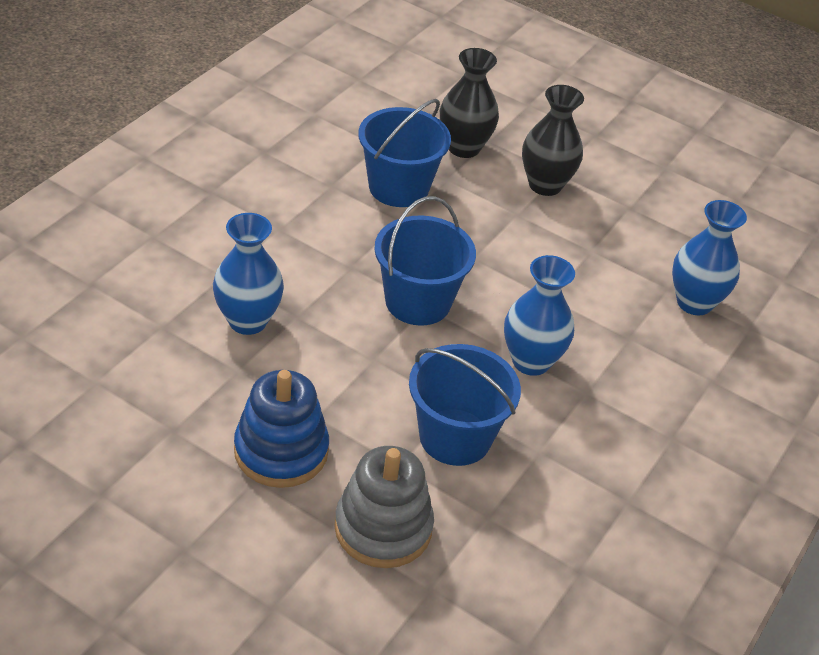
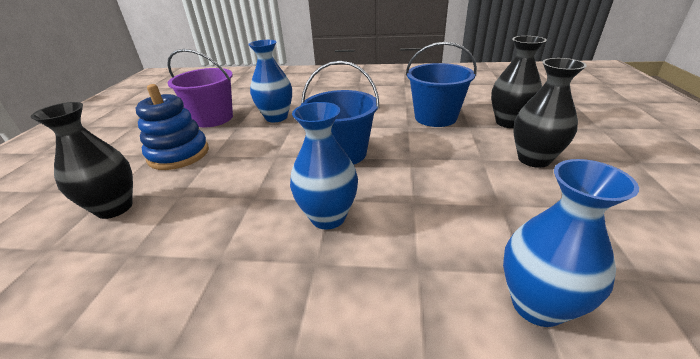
camera: 70 degrees right, 10 degrees down
grey stacking toy [334,446,434,568] -> black vase [31,102,133,219]
blue bucket [409,344,521,466] -> none
none -> purple bucket [167,49,233,127]

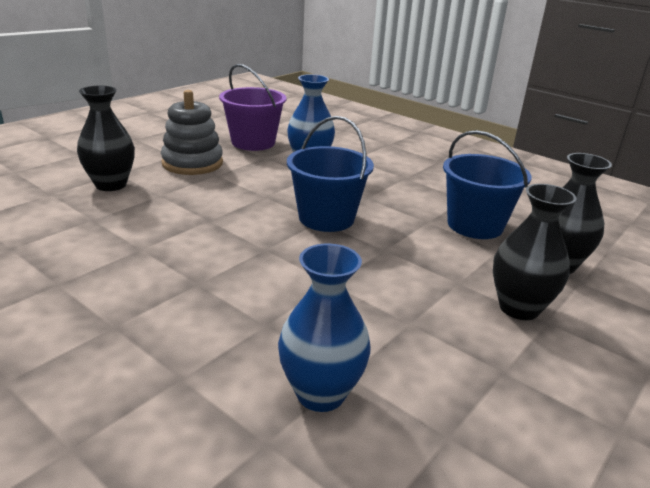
camera: 30 degrees right, 5 degrees down
blue stacking toy [136,84,209,170] -> grey stacking toy [161,90,223,175]
blue vase [290,102,358,229] -> none

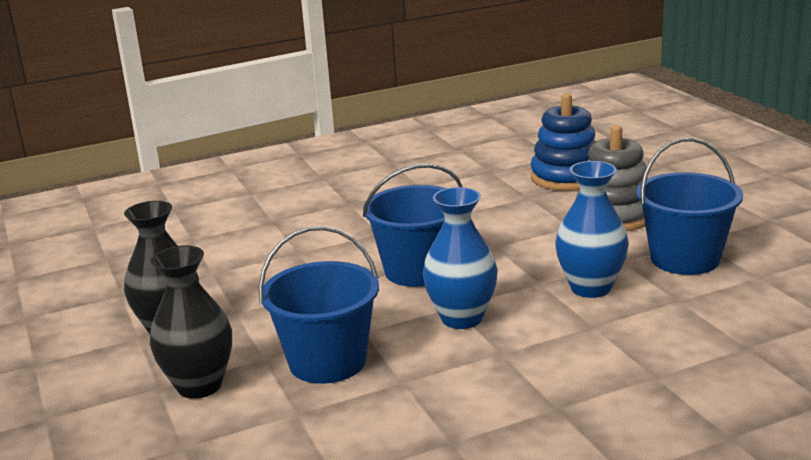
camera: 120 degrees right, 5 degrees down
black vase [77,85,135,191] -> blue stacking toy [530,93,596,191]
purple bucket [219,64,286,151] -> blue bucket [636,138,743,275]
blue vase [278,244,371,412] -> blue vase moved to [422,187,498,329]

